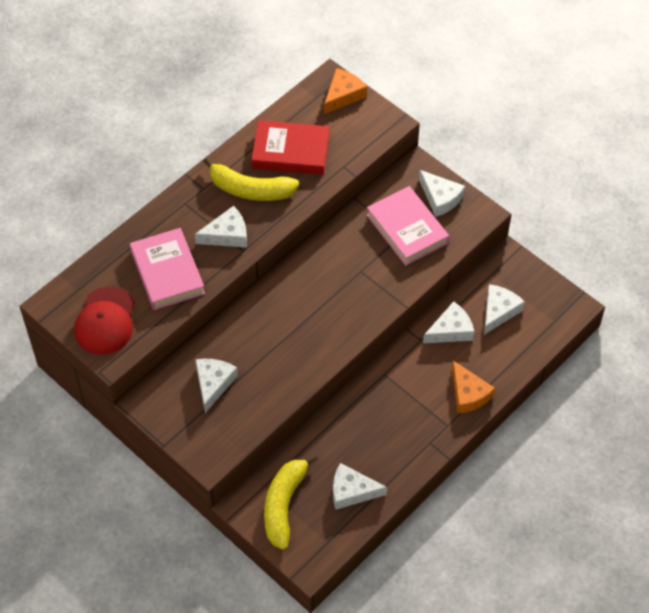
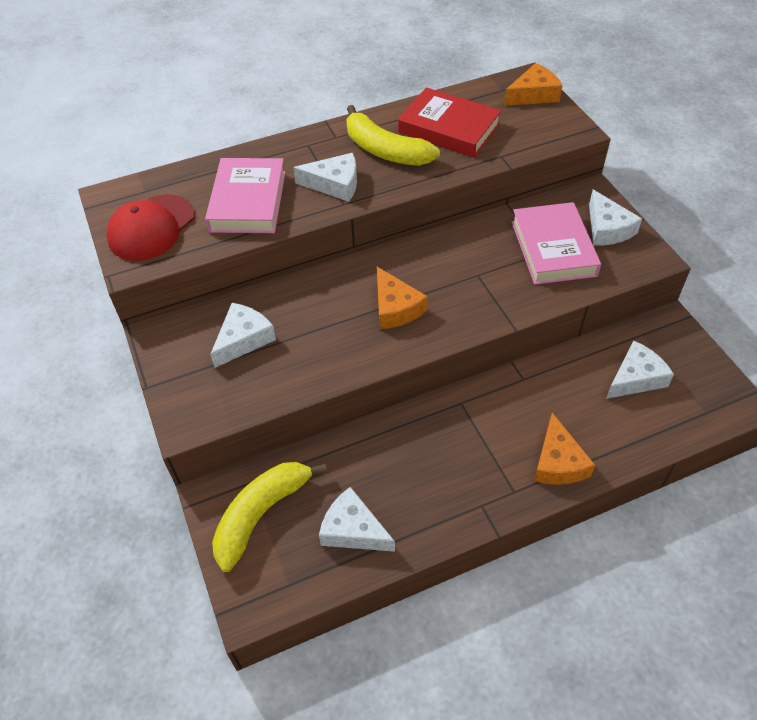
camera: 25 degrees right, 5 degrees down
white cheese [423,301,474,343] -> none
none -> orange cheese [377,267,428,329]

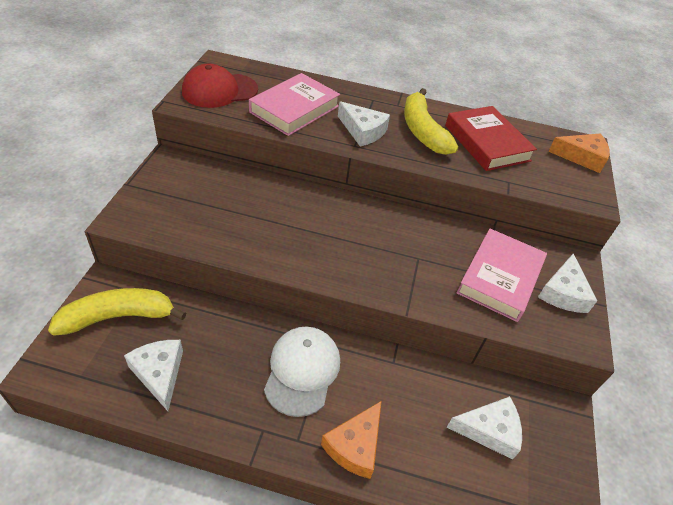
camera: 30 degrees right, 5 degrees down
white cheese [210,303,276,368] -> none
orange cheese [377,267,428,329] -> none
none -> white cap [264,326,340,417]

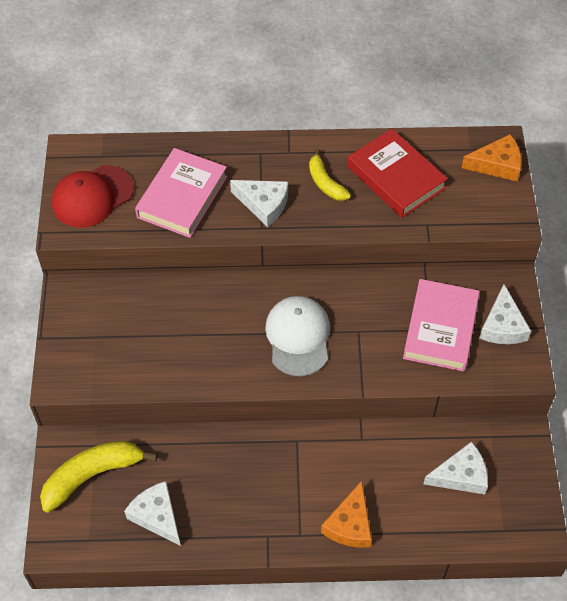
camera: 10 degrees left, 10 degrees up
white cap [264,326,340,417] -> white cap moved to [265,296,330,376]
yellow banana [404,88,458,155] -> yellow banana [309,149,351,201], size x0.60

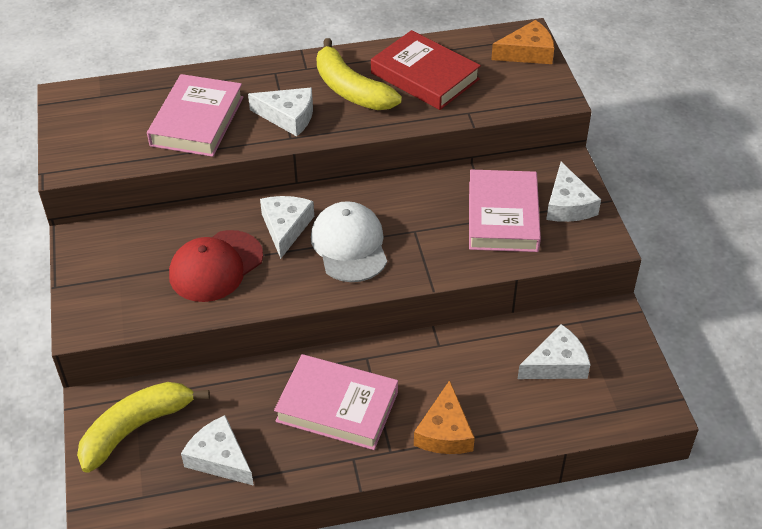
camera: 10 degrees left, 10 degrees down
red cap [52,165,134,228] -> red cap moved to [169,230,263,302]
yellow banana [309,149,351,201] -> yellow banana [316,38,402,110], size x1.66
none -> white cheese [260,196,314,259]
none -> pink book [274,354,398,450]

